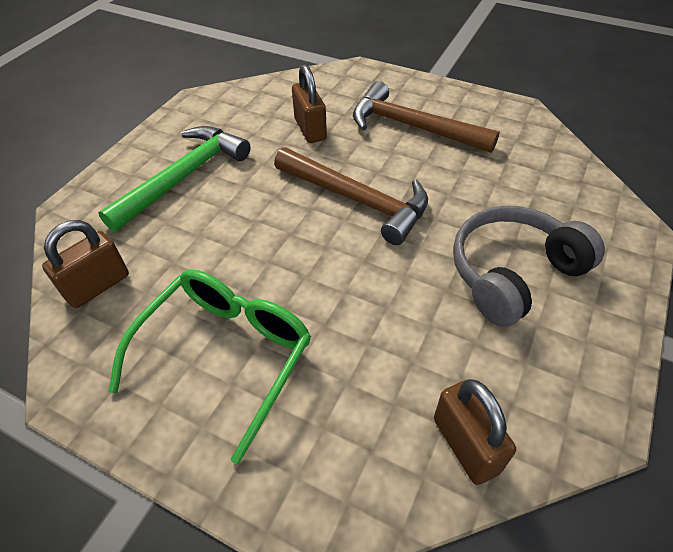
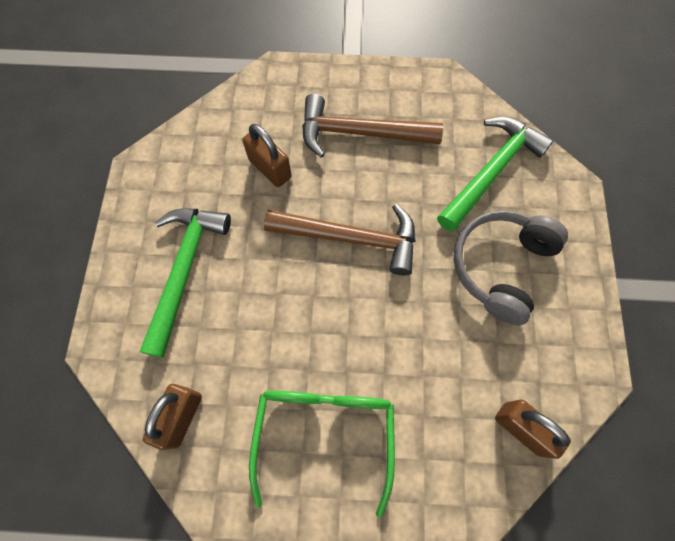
camera: 25 degrees left, 20 degrees up
none -> green hammer [437,117,554,232]

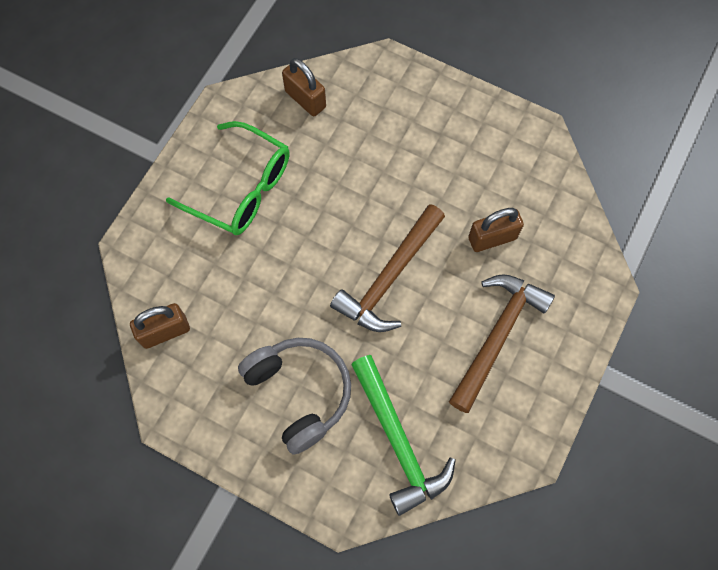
camera: 115 degrees right, 0 degrees up
green hammer [139,208,231,358] -> none

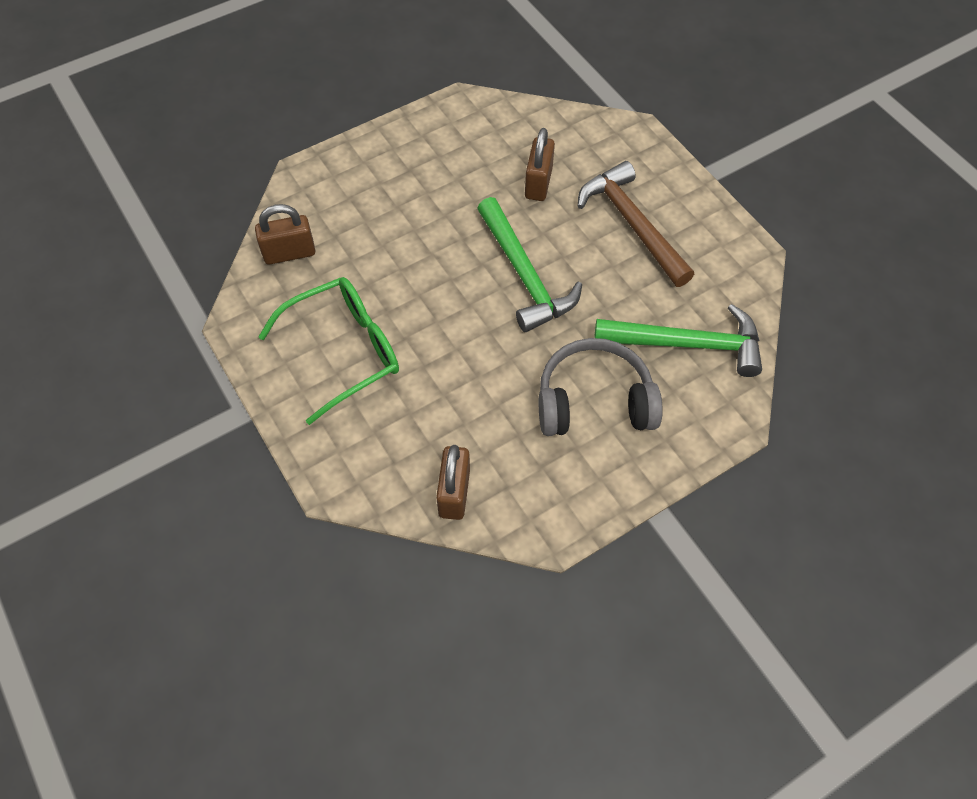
camera: 60 degrees left, 10 degrees down
brown hammer [330,204,445,332] -> green hammer [477,197,582,332]

